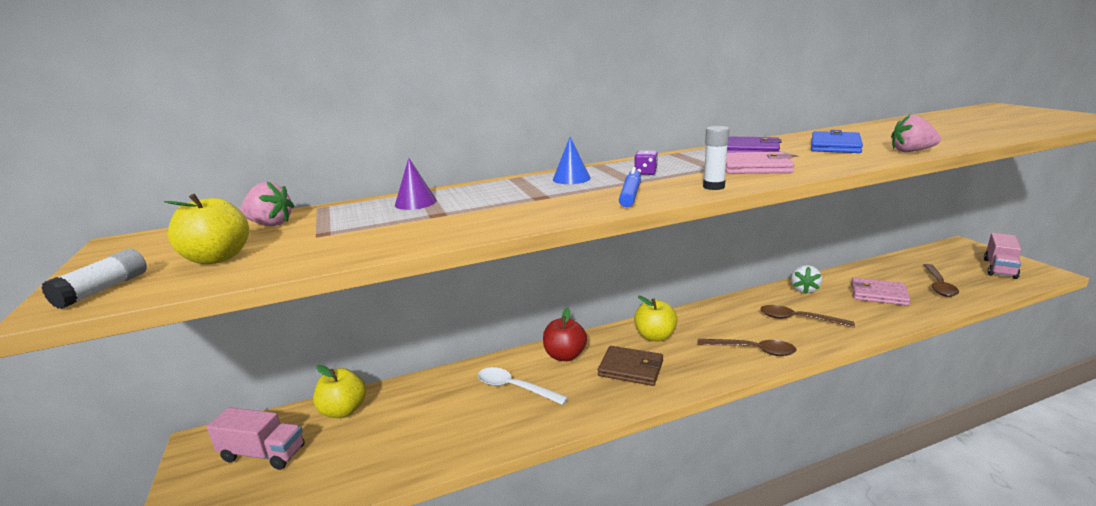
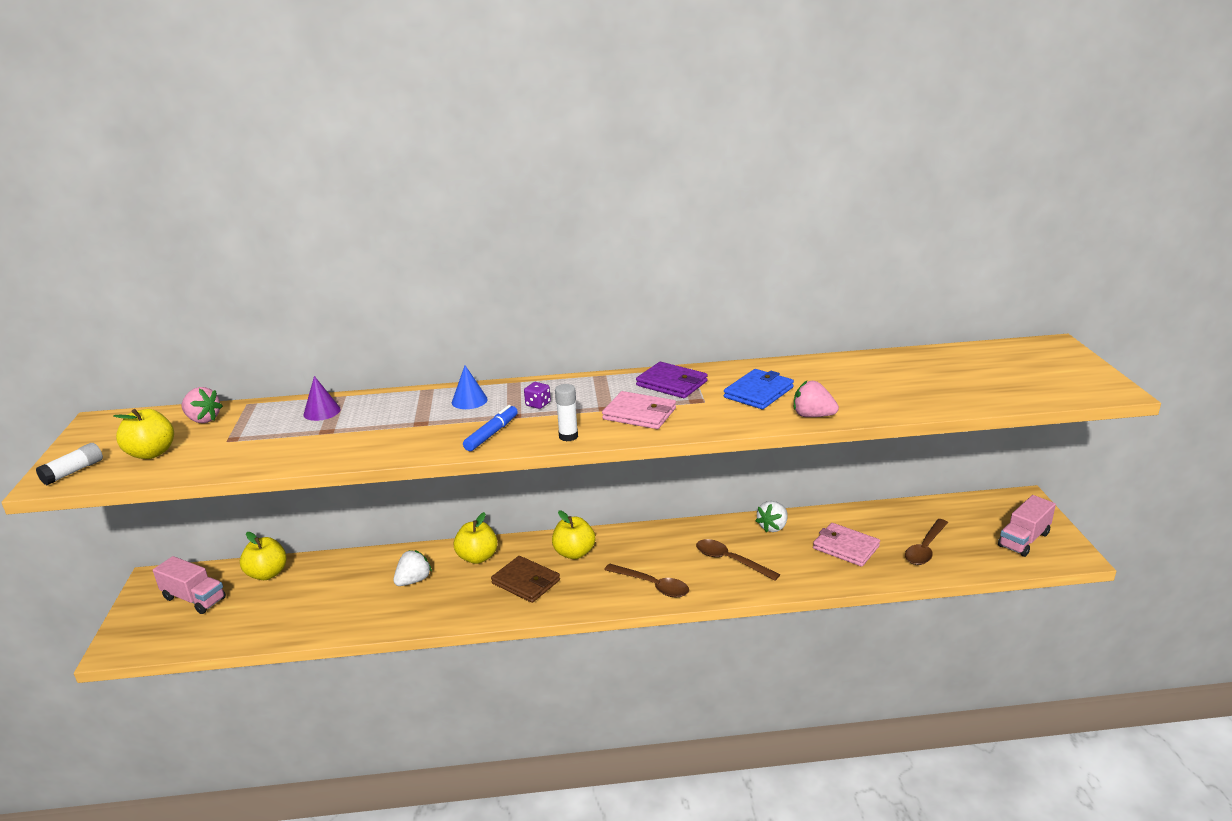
camera: 15 degrees right, 5 degrees up
white spoon [478,367,568,405] -> white strawberry [393,550,432,586]
red apple [543,308,587,361] -> yellow apple [454,512,498,564]

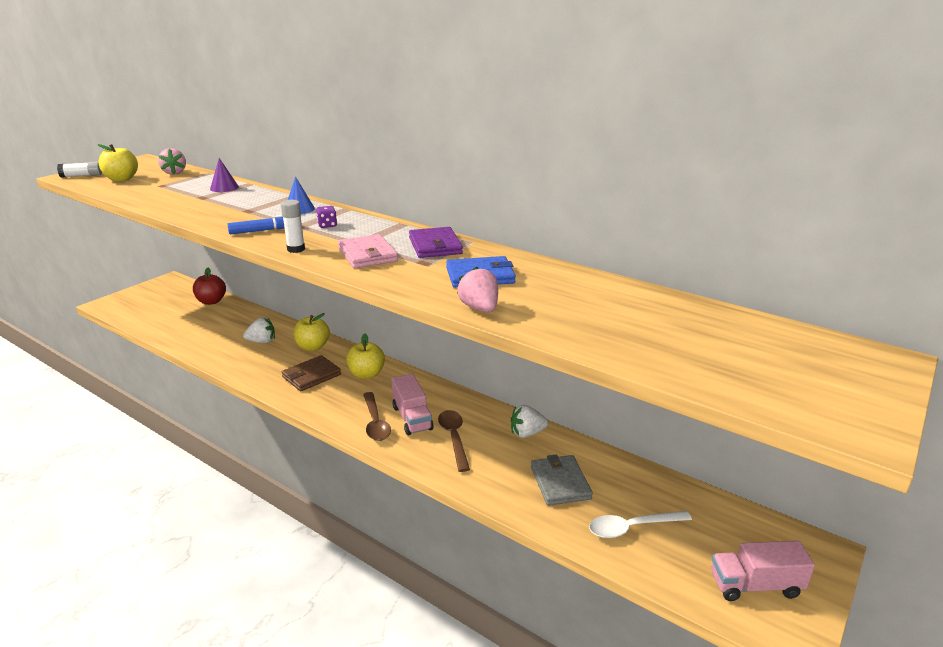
camera: 40 degrees right, 0 degrees up
pink truck [153,556,226,614] -> pink truck moved to [391,374,434,435]
yellow apple [240,532,287,580] -> red apple [193,268,226,305]
brown wallet [491,556,560,603] -> brown wallet turned 60 degrees clockwise [282,355,341,391]
pink wallet [813,523,880,567] -> grey wallet [531,455,593,506]
brown spoon [905,519,948,565] -> white spoon [589,511,692,538]

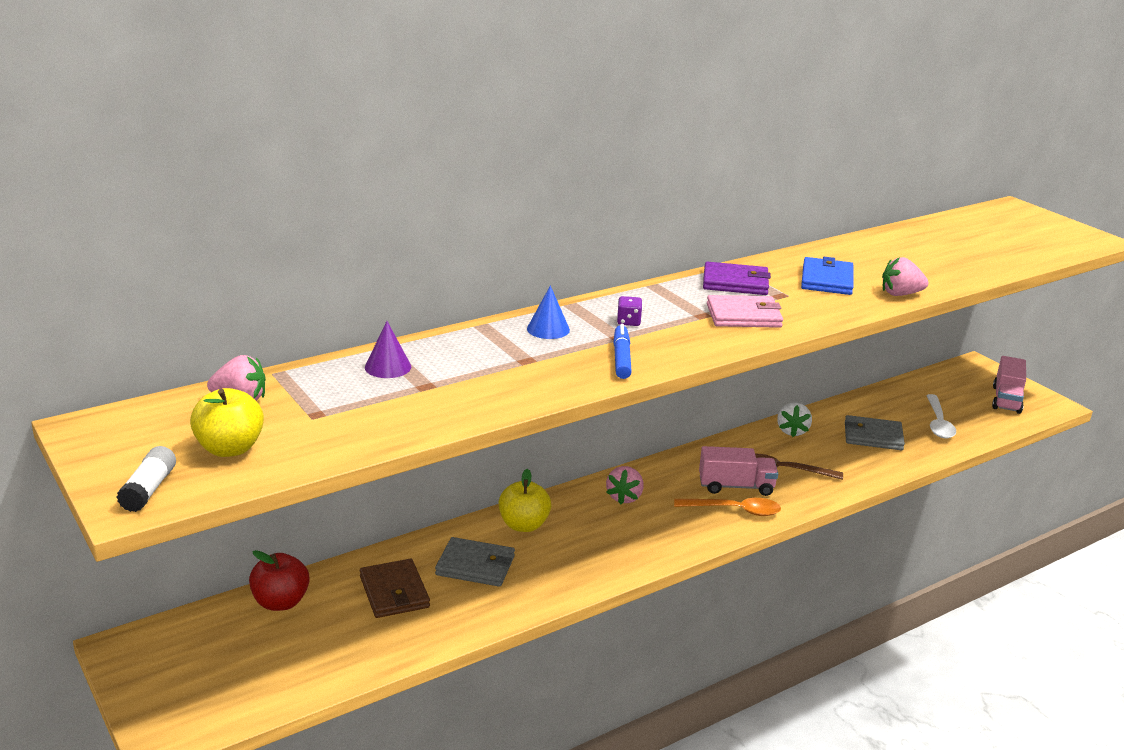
camera: 70 degrees left, 0 degrees up
white strawberry [243,318,275,343] -> grey wallet [435,537,515,587]
white glue stick [281,200,305,253] -> none
brown wallet [282,355,341,391] -> brown wallet moved to [360,559,430,618]
yellow apple [346,334,385,379] -> pink strawberry [606,466,644,504]
brown spoon [363,392,391,441] -> orange spoon [674,498,781,516]

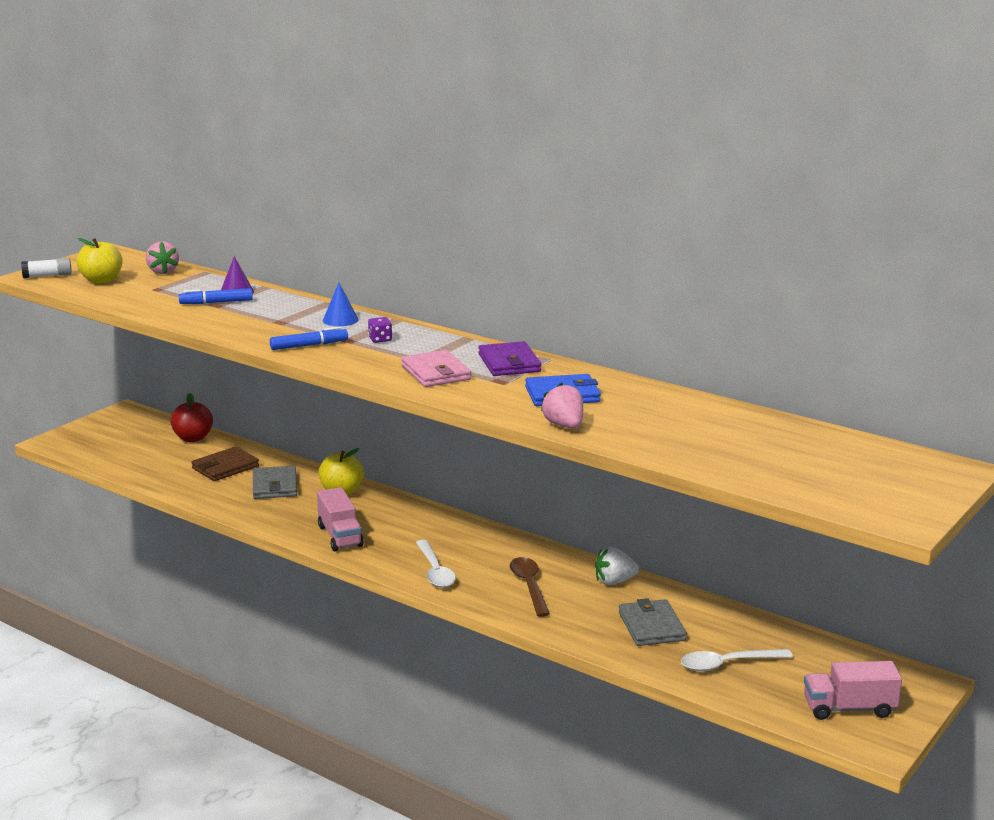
camera: 70 degrees right, 5 degrees down
pink strawberry [606,466,644,504] -> none
orange spoon [674,498,781,516] -> white spoon [416,540,456,587]
pink truck [699,446,778,496] -> pink truck moved to [317,487,364,551]
none -> blue marker [179,288,253,304]

